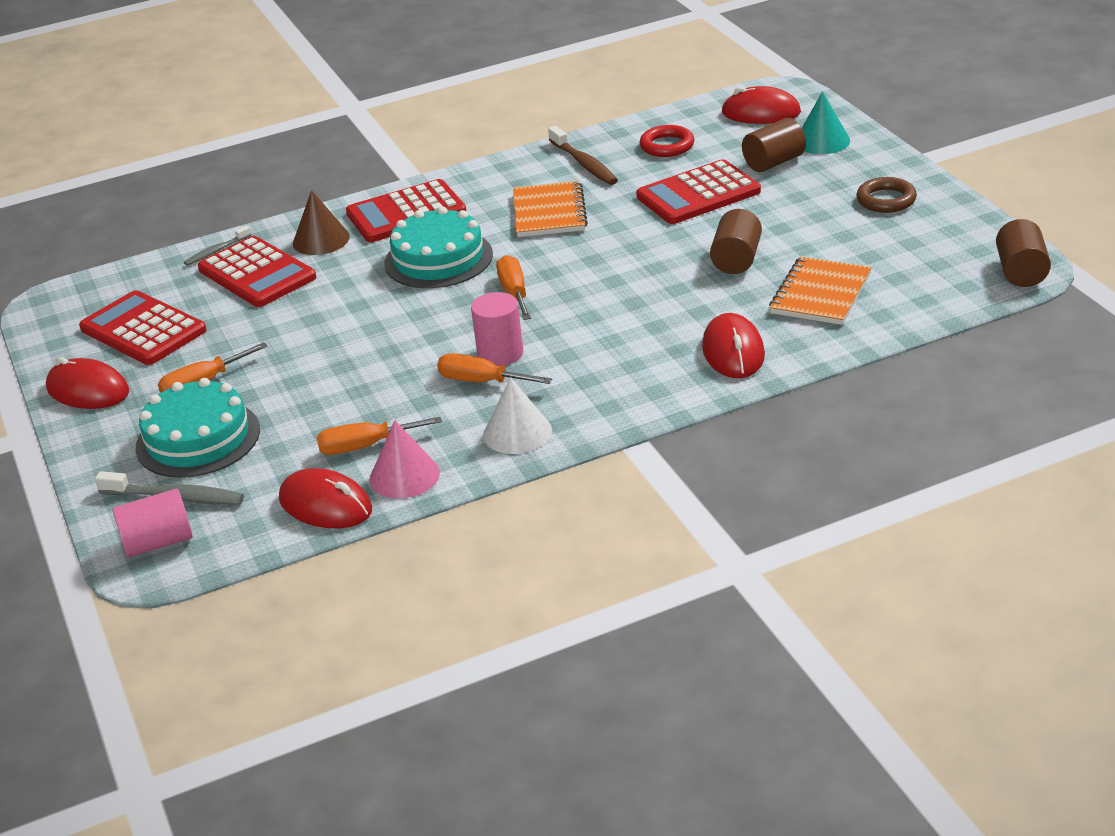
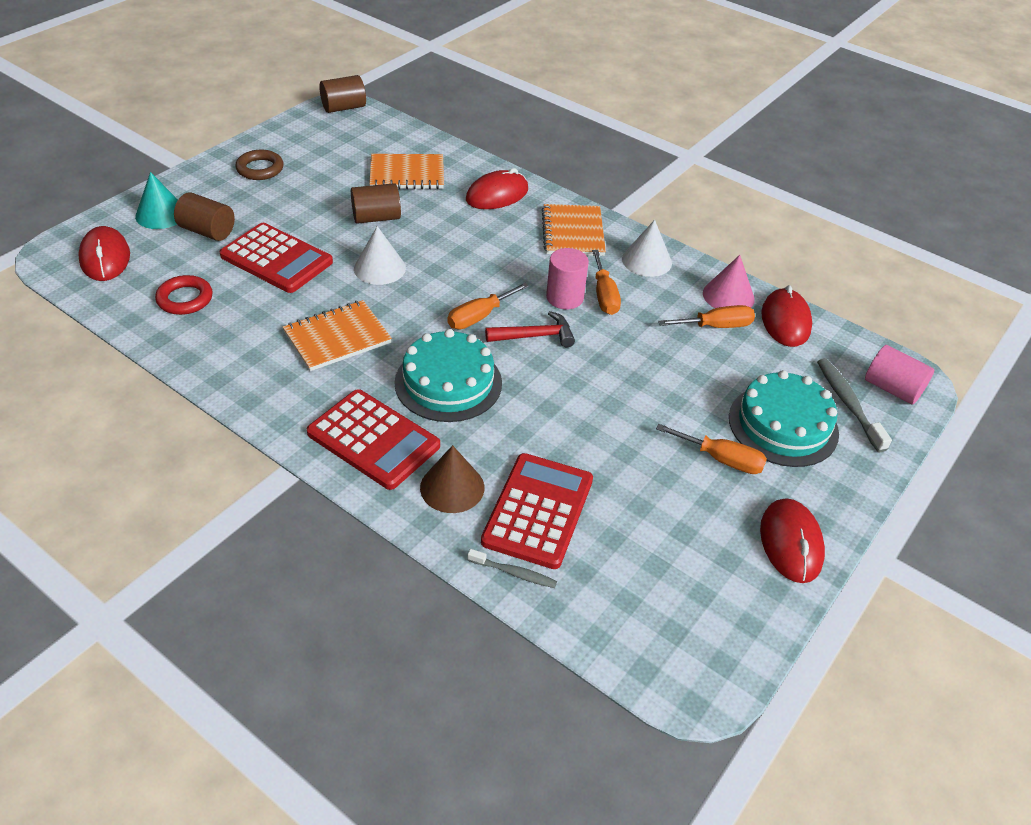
camera: 125 degrees left, 10 degrees up
red calculator [79,290,207,365] -> none
orange screwdriver [317,416,442,455] -> orange screwdriver turned 60 degrees counterclockwise [658,305,755,328]
brown toothbrush [548,126,618,185] -> none
none -> white cone [354,226,406,285]
none -> red hammer [485,311,575,347]
none -> orange notebook [542,204,606,256]

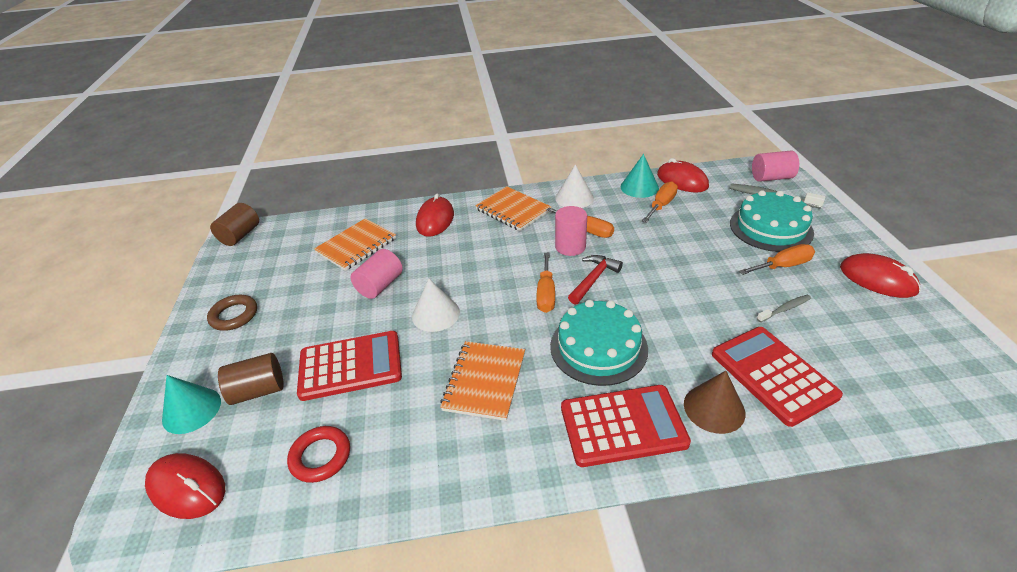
camera: 40 degrees left, 5 degrees down
brown cylinder [351,183,401,224] -> pink cylinder [350,249,403,299]
grey toothbrush [468,549,557,588] -> grey toothbrush moved to [757,295,811,322]
pink cone [703,255,755,308] -> turquoise cone [621,154,659,198]

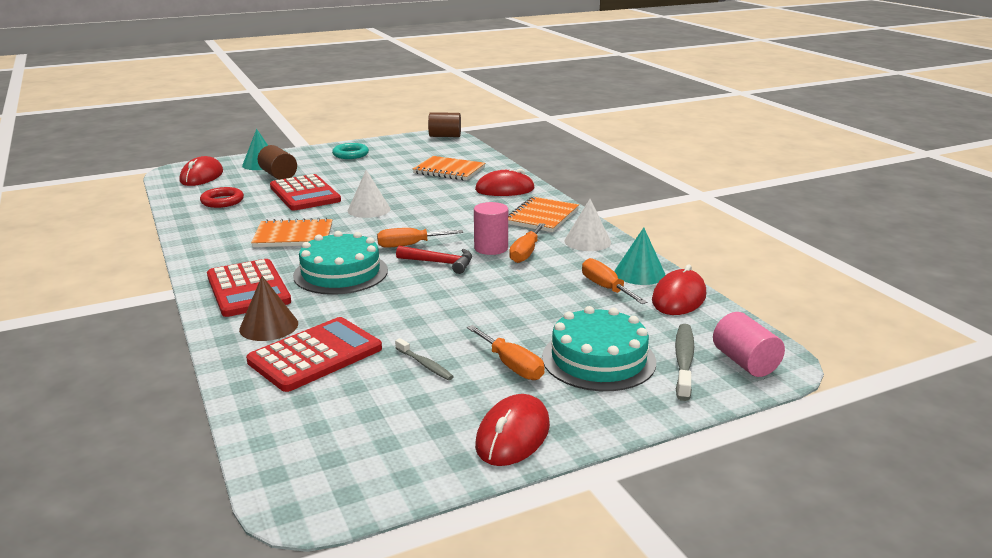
camera: 70 degrees right, 15 degrees down
brown ring [207,295,257,331] -> turquoise ring [332,143,369,159]
pink cylinder [350,249,403,299] -> none
orange screwdriver [642,181,678,222] -> orange screwdriver turned 135 degrees counterclockwise [582,258,647,304]

